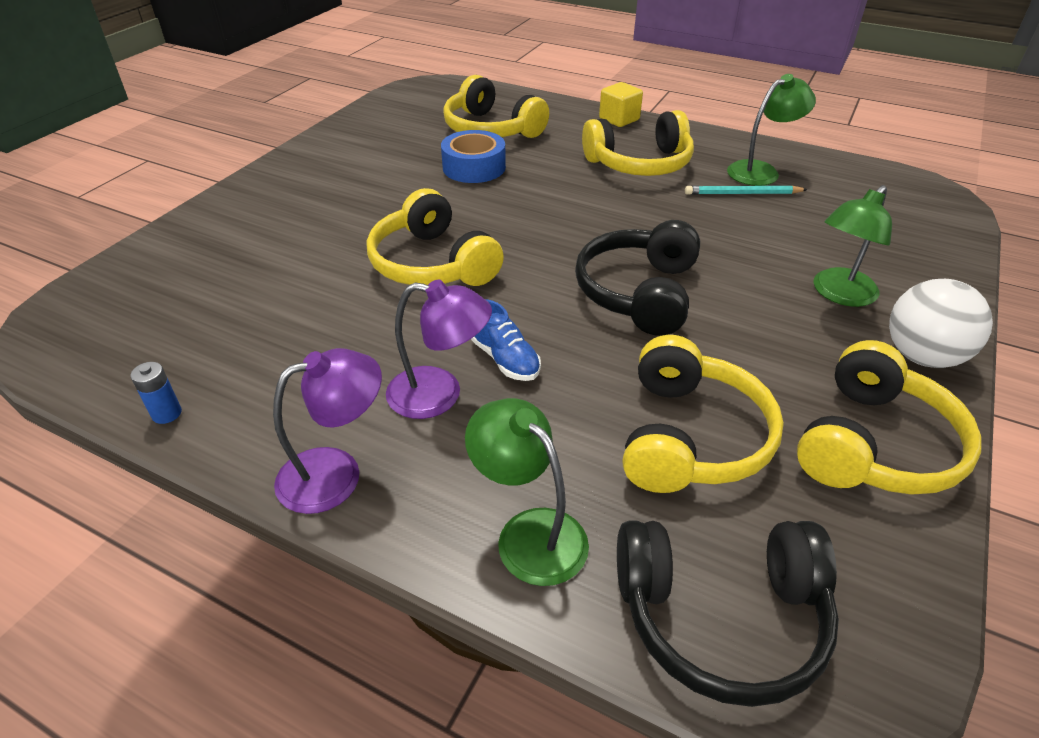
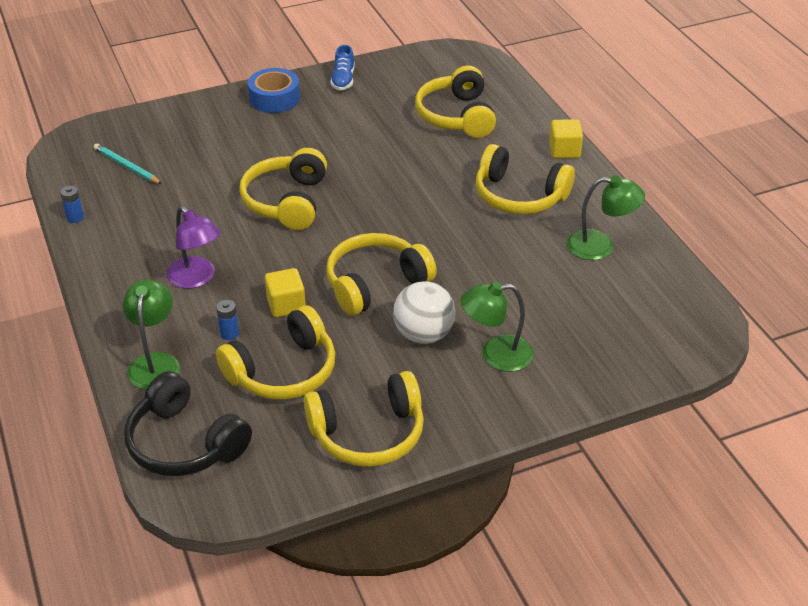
camera: 40 degrees right, 0 degrees up
purple lamp [273,348,382,514] -> none
blue tape [441,130,506,183] -> blue tape moved to [248,68,300,113]
blue shoe [471,299,541,381] -> blue shoe moved to [330,45,355,90]
black headphones [575,220,700,336] -> yellow headphones [326,233,437,316]
turquoise pencil [685,186,808,195] -> turquoise pencil moved to [94,144,162,184]
white ball [889,279,993,368] -> white ball moved to [393,281,456,344]
none -> blue battery [216,300,239,340]
none -> yellow cube [265,268,306,317]

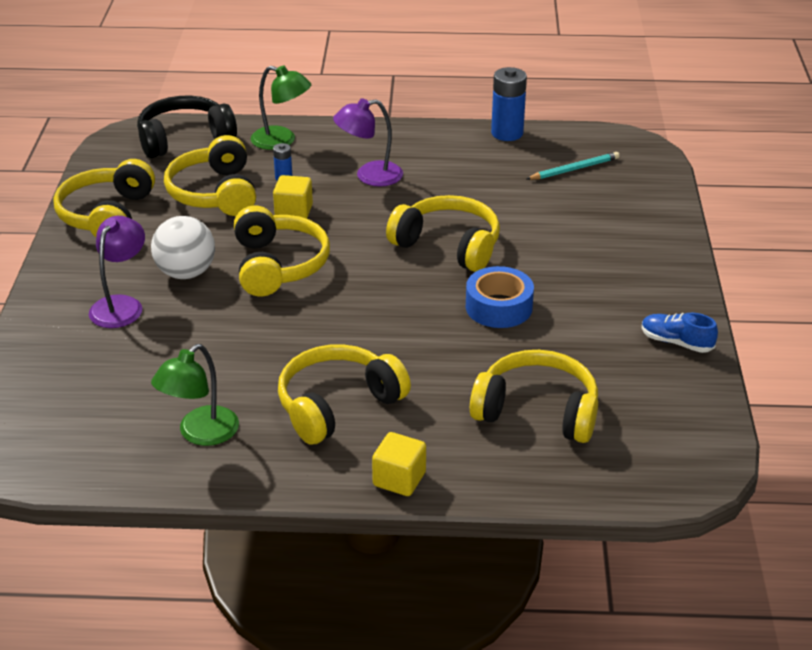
camera: 115 degrees right, 5 degrees down
blue battery [60,186,84,223] -> blue battery [491,67,527,141], size x1.94
blue tape [248,68,300,113] -> blue tape moved to [466,266,534,328]
green lamp [460,282,534,372] -> purple lamp [89,216,145,328]

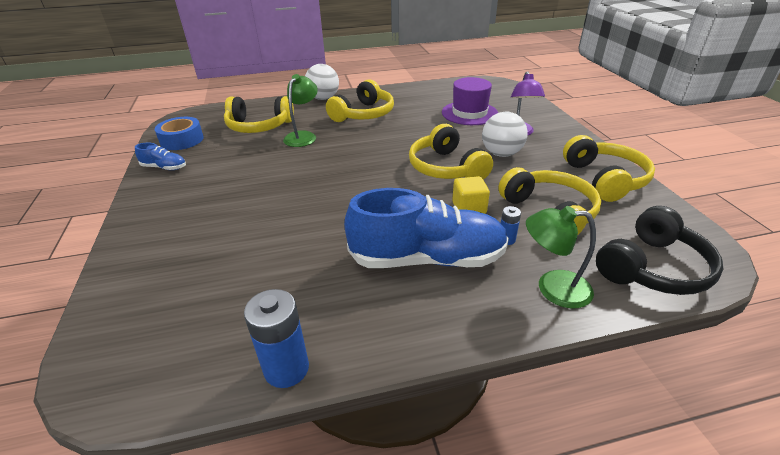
camera: 165 degrees right, 0 degrees up
green lamp [151,344,239,446] -> green lamp moved to [283,74,318,147]
purple lamp [333,98,403,187] -> blue shoe [344,188,509,268]
yellow cube [372,432,426,496] -> white ball [305,64,339,100]
yellow headphones [386,195,500,272] -> none
blue tape [466,266,534,328] -> blue tape moved to [155,117,204,150]
turquoise pencil [527,152,620,180] -> none
none -> purple hat [442,77,498,125]

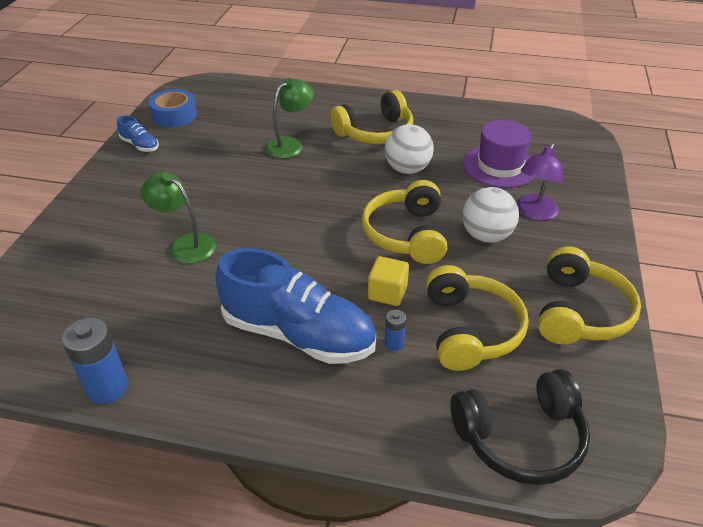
camera: 25 degrees right, 5 degrees up
yellow headphones [224,96,294,133] -> none
white ball [305,64,339,100] -> white ball moved to [385,124,434,174]
green lamp [526,206,596,308] -> green lamp moved to [141,172,216,264]

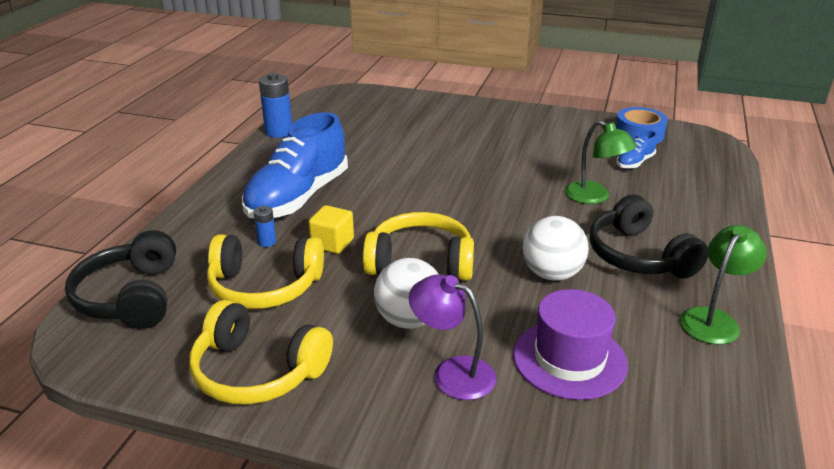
camera: 95 degrees right, 10 degrees down
blue shoe [117,115,159,152] -> blue shoe moved to [616,130,657,169]
green lamp [141,172,216,264] -> green lamp moved to [680,225,767,344]
yellow headphones [330,90,413,144] -> black headphones [589,194,708,279]

